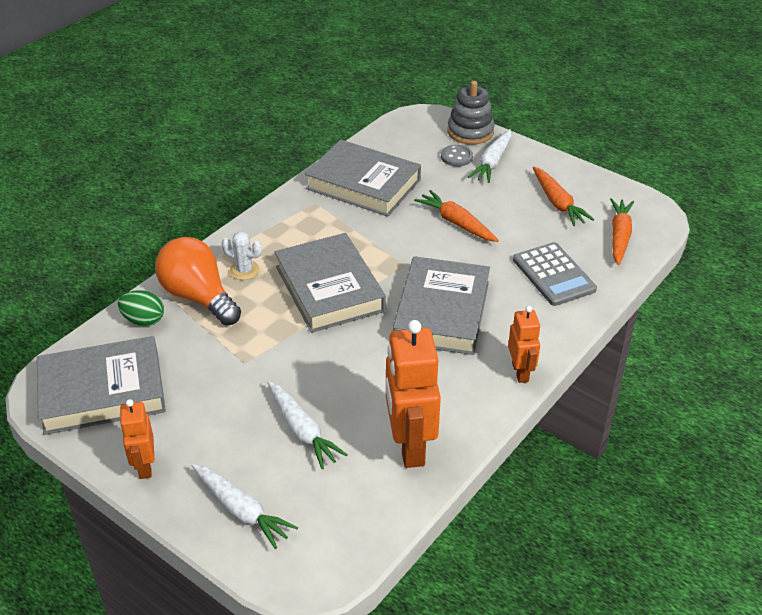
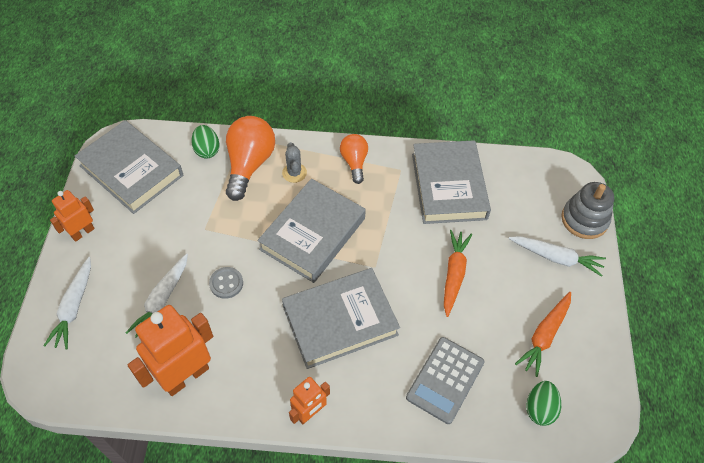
camera: 55 degrees right, 15 degrees up
white cactus [222,232,262,280] -> grey cactus [282,142,307,183]
grey button [441,145,473,167] -> grey button moved to [209,267,243,299]
white carrot [468,129,511,183] -> white carrot turned 150 degrees counterclockwise [509,236,606,277]
orange carrot [610,198,634,265] -> green egg [526,381,561,426]
none -> orange light bulb [340,134,368,184]

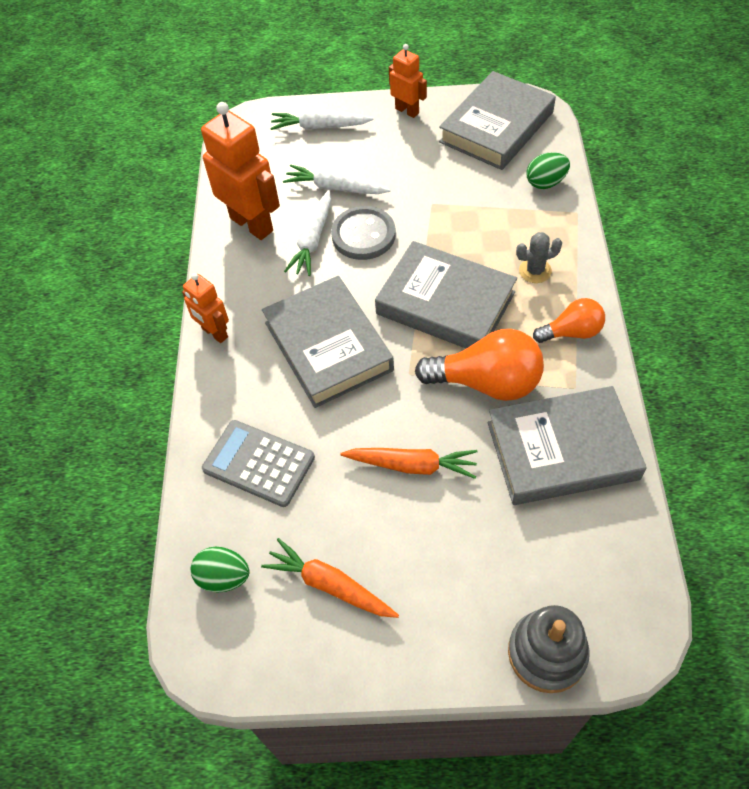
camera: 90 degrees right, 0 degrees up
grey button [209,267,243,299] -> grey button [331,206,396,260], size x1.67
orange light bulb [226,116,275,201] -> orange light bulb moved to [415,329,544,401]
white carrot [509,236,606,277] -> white carrot moved to [284,190,331,276]

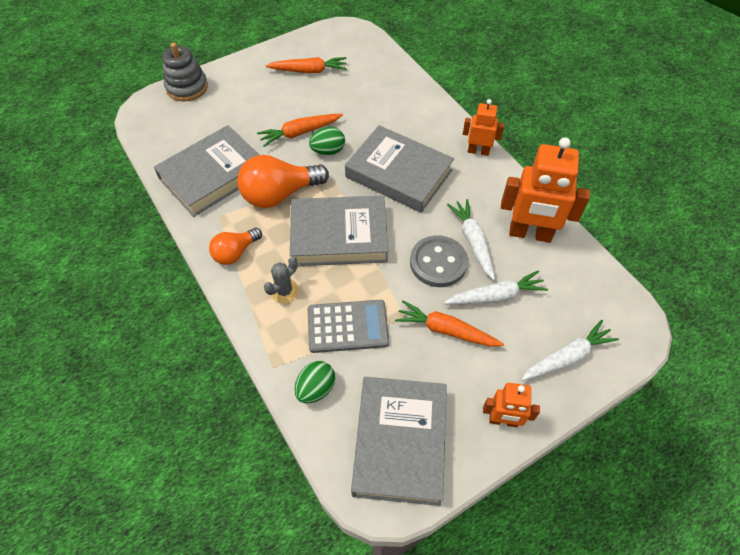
camera: 145 degrees right, 0 degrees up
green egg [191,547,250,593] -> green egg moved to [309,127,345,155]
grey calculator [202,420,315,507] -> grey calculator moved to [308,300,389,353]
none -> orange carrot [395,301,504,347]

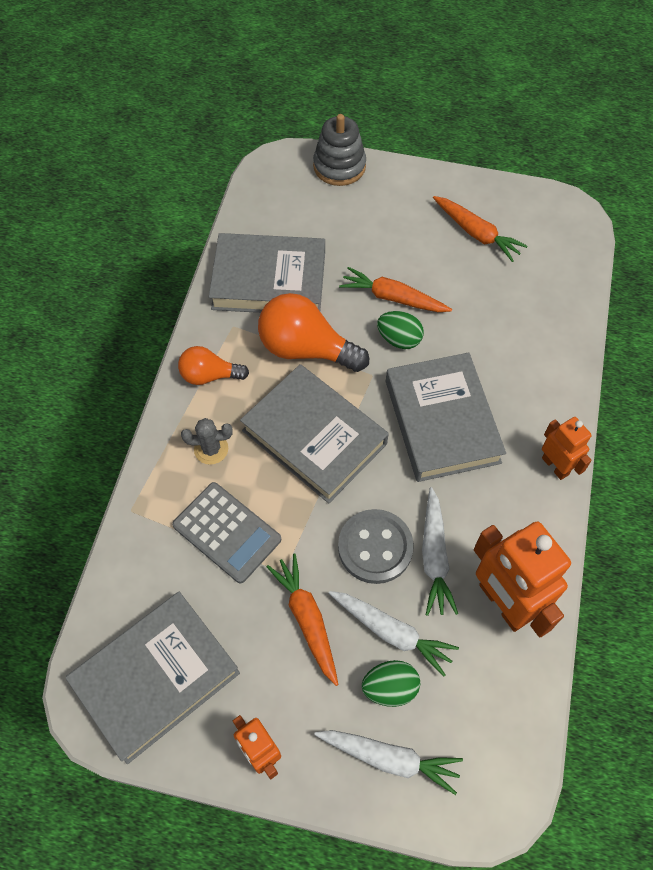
camera: 45 degrees right, 5 degrees up
green egg [295,361,335,403] -> green egg moved to [362,660,420,707]
white carrot [447,199,495,280] -> white carrot turned 150 degrees clockwise [422,487,458,616]

